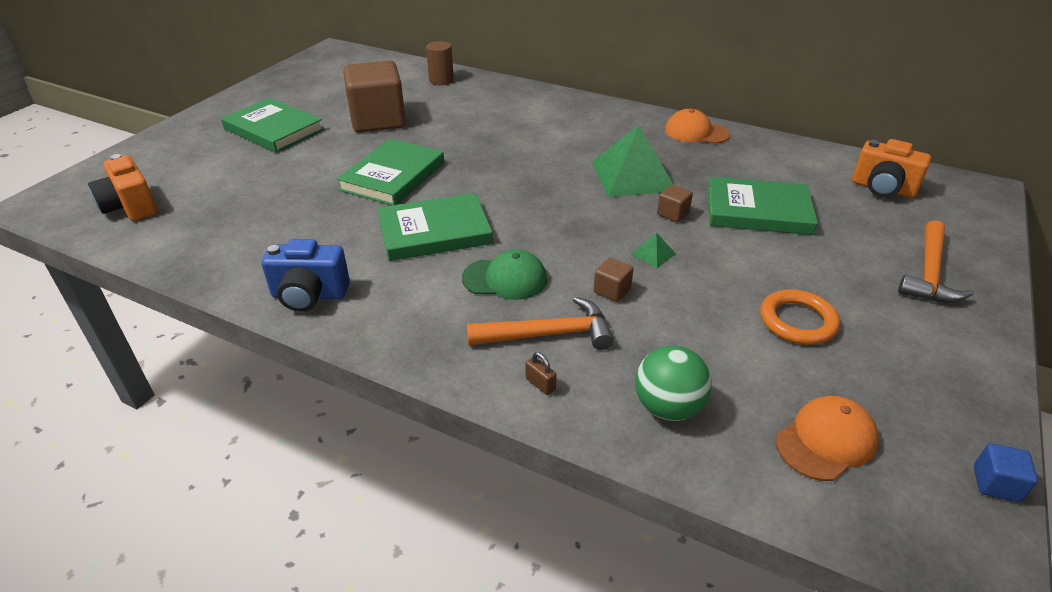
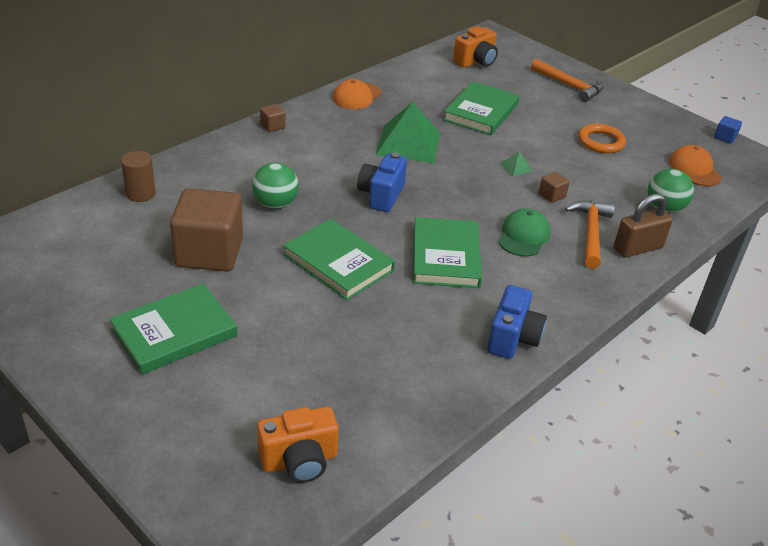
camera: 75 degrees left, 0 degrees up
brown padlock [526,352,556,395] -> brown padlock [614,194,673,258], size x2.33
brown cube [657,185,693,222] -> brown cube moved to [260,104,285,132]
none -> green ball [252,163,299,209]
none -> blue camera [357,152,407,212]

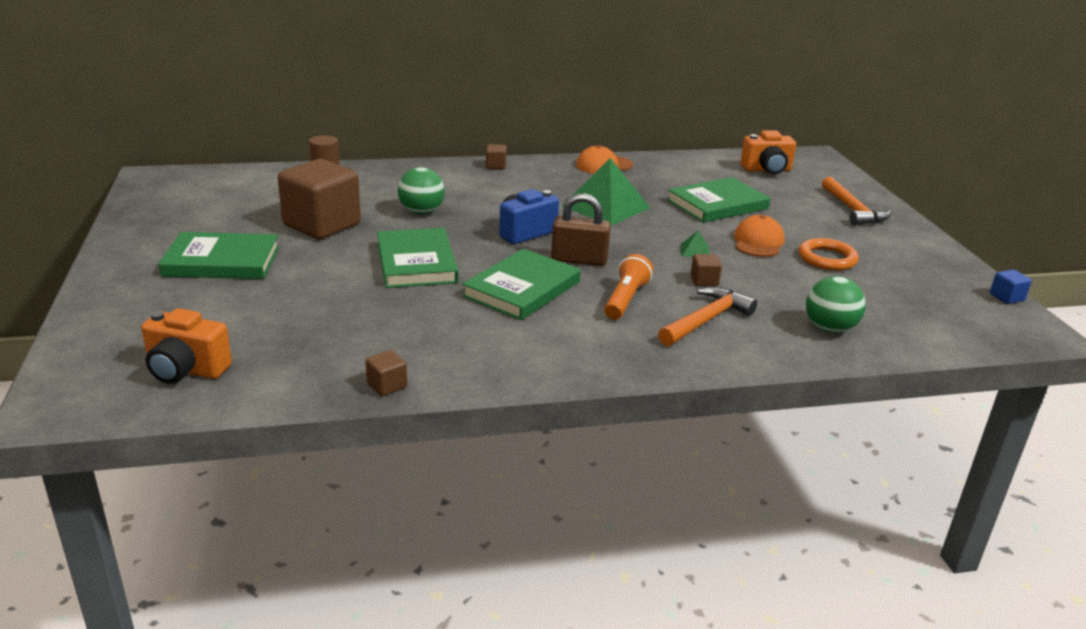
camera: 35 degrees right, 10 degrees down
blue camera [487,285,547,359] -> none
green cap [498,208,550,257] -> orange flashlight [604,254,653,320]
brown padlock [614,194,673,258] -> brown padlock moved to [551,193,611,266]
orange cap [669,145,722,186] -> orange cap moved to [734,215,785,257]
none -> brown cube [366,350,407,396]

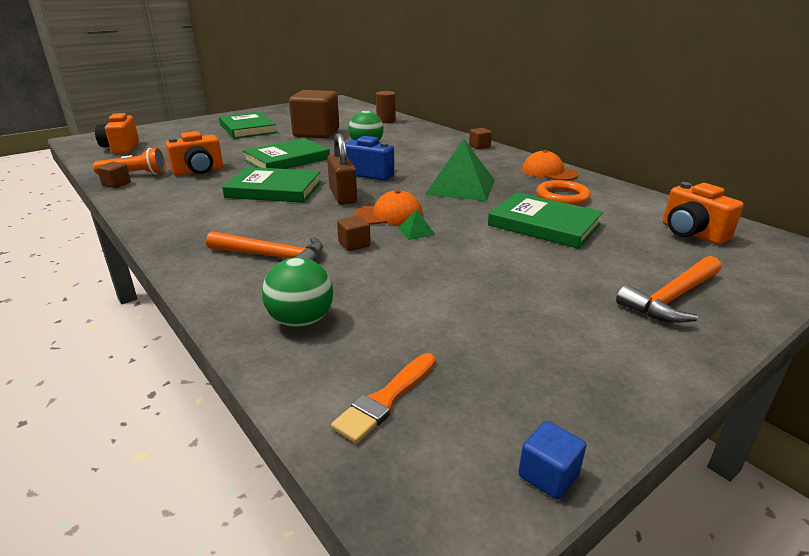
camera: 65 degrees right, 0 degrees up
orange flashlight [604,254,653,320] -> orange flashlight moved to [93,148,165,175]
orange cap [734,215,785,257] -> orange cap moved to [354,190,423,225]
orange ring [799,238,859,271] -> orange ring moved to [536,180,591,206]
none -> orange camera [165,131,223,175]
none -> orange brush [331,353,436,443]

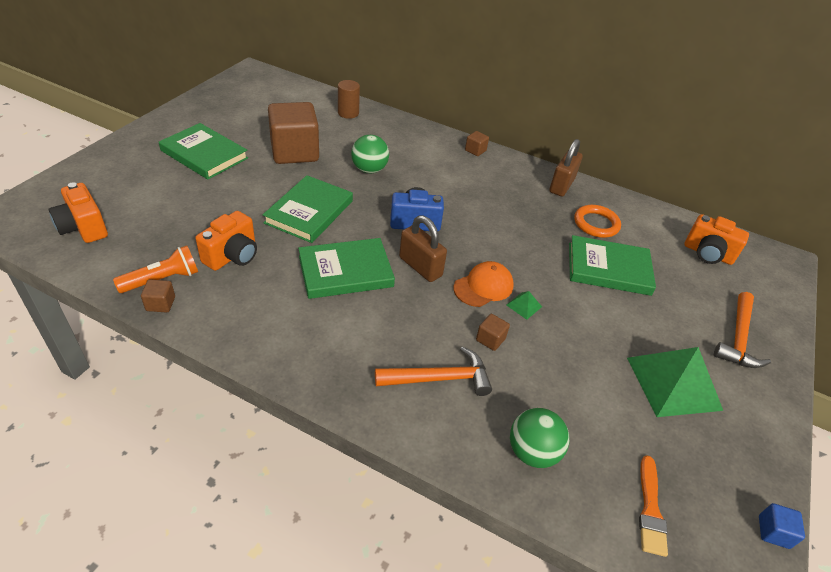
camera: 30 degrees left, 15 degrees up
green pyramid [425,139,495,201] -> green pyramid moved to [627,347,723,417]
orange cap [522,150,579,181] -> brown padlock [549,139,583,196]

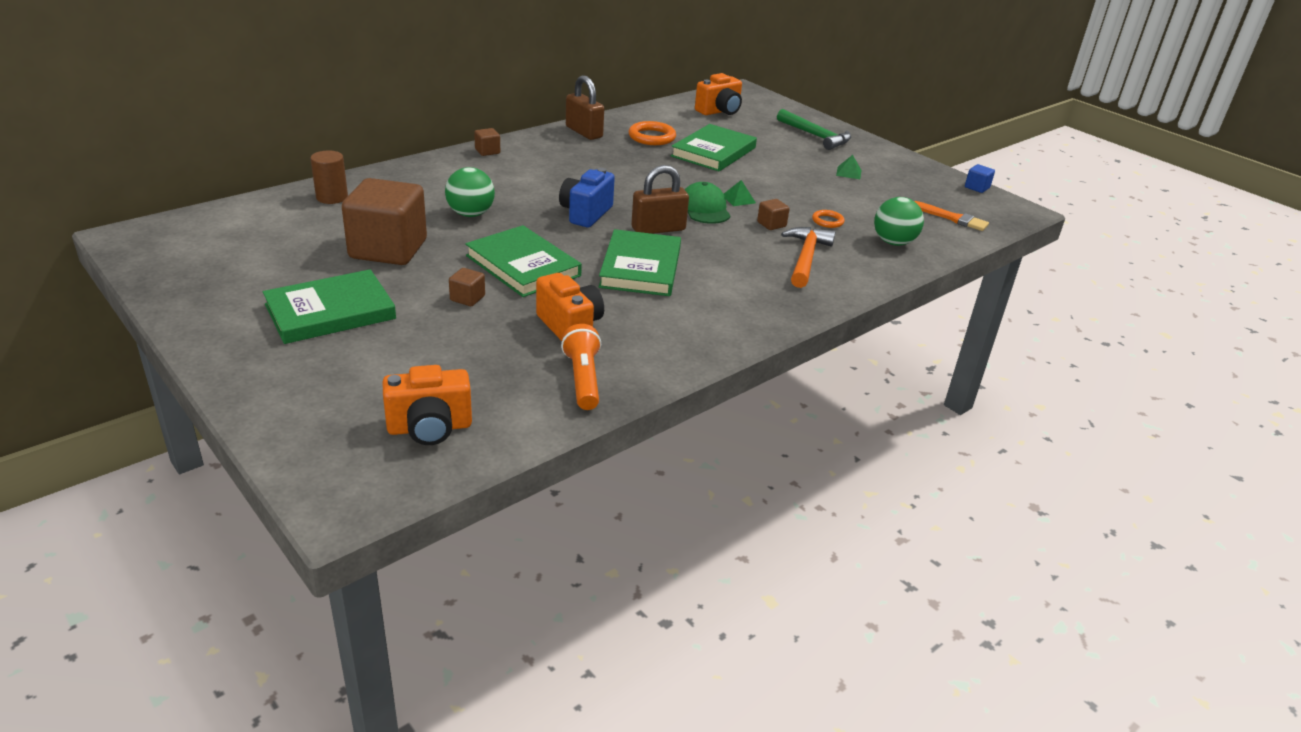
camera: 65 degrees left, 10 degrees down
brown cube [141,279,175,312] -> brown cube moved to [449,268,485,306]
orange cap [453,261,514,307] -> green cap [685,182,731,224]
green pyramid [627,347,723,417] -> green pyramid [836,155,862,179], size x0.40
orange hammer [714,292,771,368] -> green hammer [777,109,851,150]
none -> orange ring [812,210,845,228]

